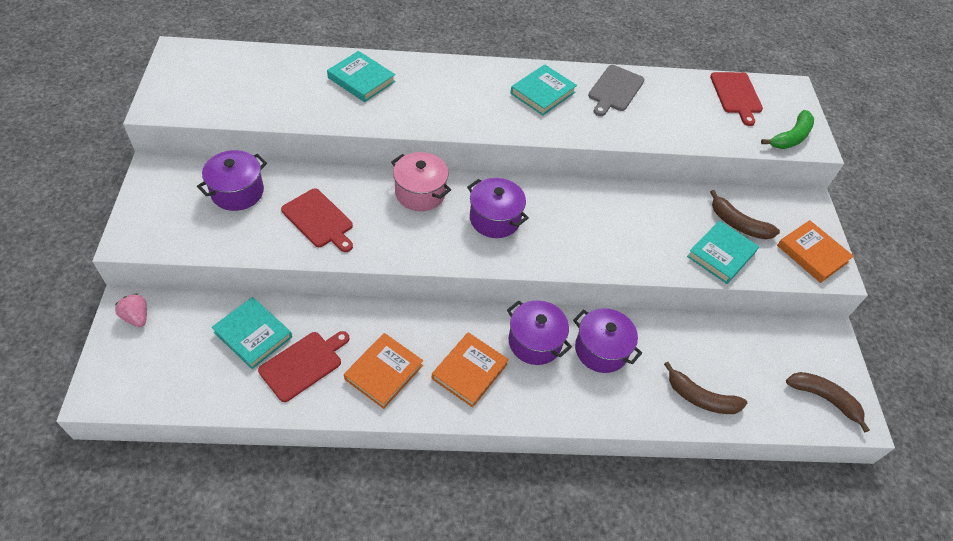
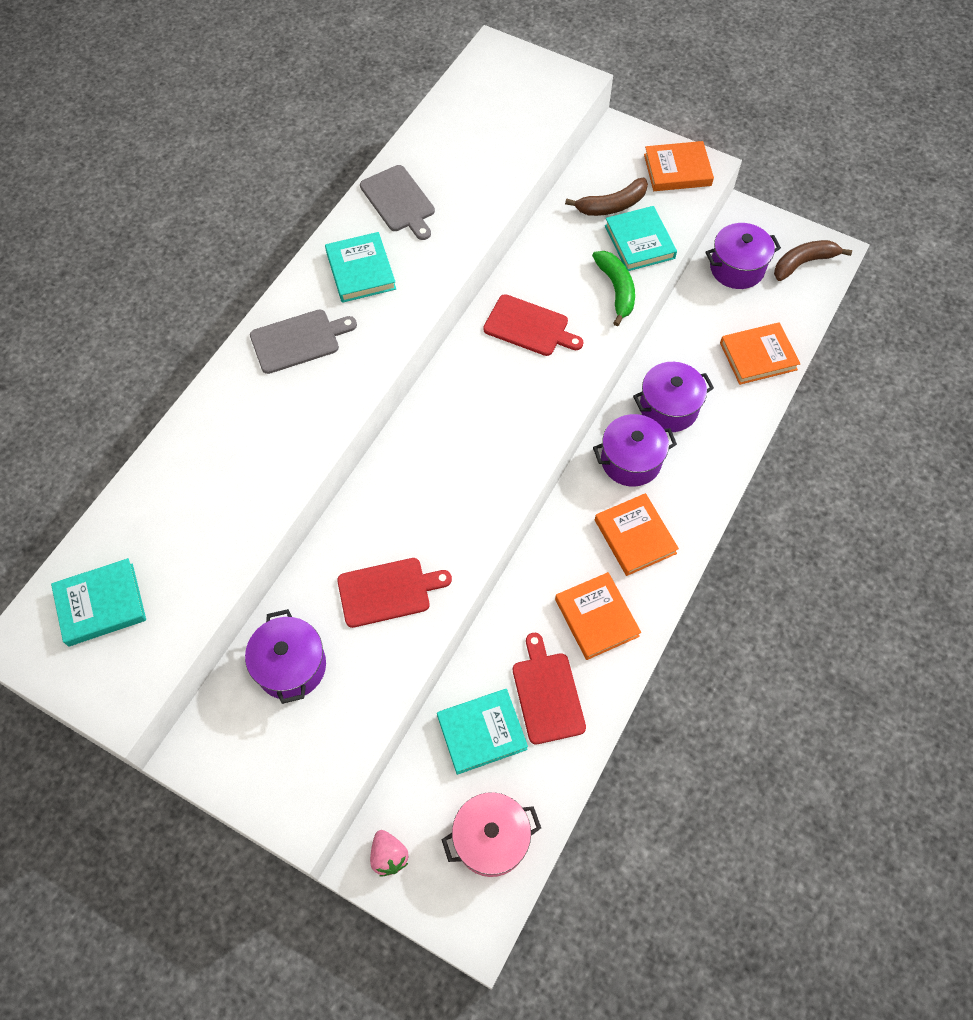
camera: 55 degrees left, 10 degrees up
pink strawberry [115,294,147,327] -> pink strawberry turned 105 degrees counterclockwise [370,830,408,877]
turquoise book [327,51,396,102] -> turquoise book moved to [51,558,146,646]
pink pot [391,152,451,211] -> pink pot moved to [441,792,541,877]
purple pot [467,178,529,238] -> purple pot moved to [705,223,781,289]
brown banana [664,362,747,414] -> orange book [720,322,801,385]
red cutting board [710,72,763,126] -> red cutting board moved to [483,294,583,356]
green banana [761,110,814,149] -> green banana moved to [592,251,635,326]
none -> grey cutting board [250,309,357,374]

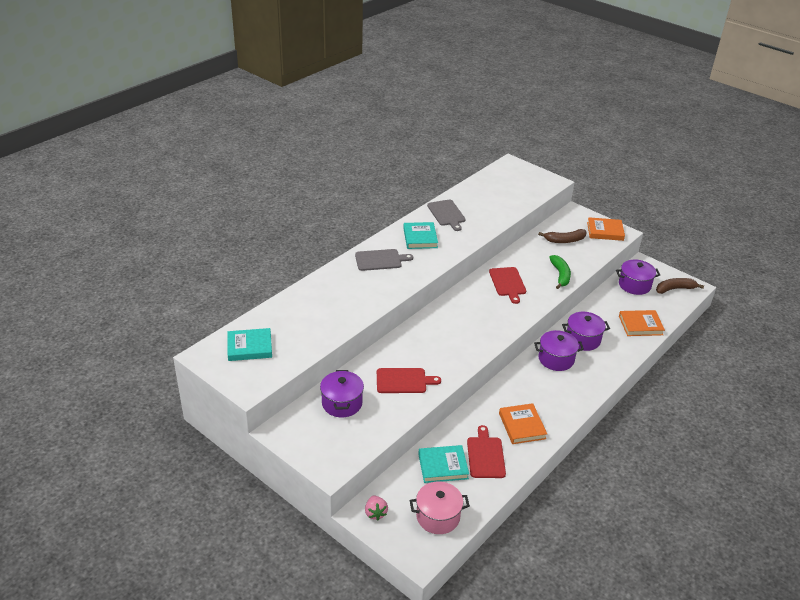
camera: 10 degrees right, 25 degrees down
red cutting board [483,294,583,356] -> red cutting board turned 45 degrees clockwise [489,267,526,304]
orange book [595,493,679,576] -> none
turquoise book [605,206,677,271] -> none

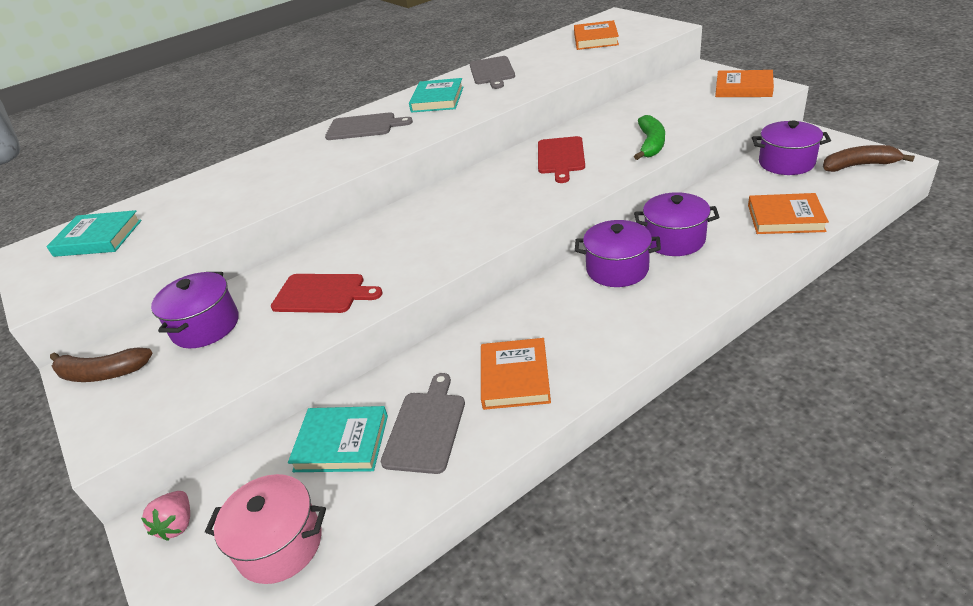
camera: 20 degrees right, 0 degrees up
red cutting board [467,425,506,478] -> grey cutting board [381,373,465,474]
brown banana [538,229,587,243] -> brown banana moved to [50,347,153,382]
none -> orange book [574,20,619,50]

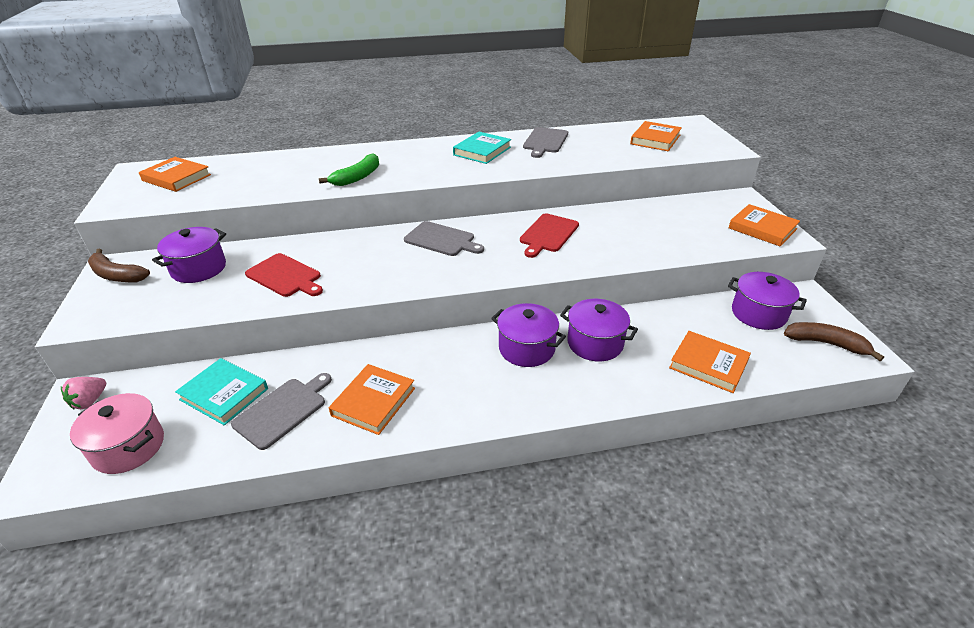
camera: 20 degrees right, 0 degrees up
turquoise book [46,210,142,257] -> orange book [139,157,211,192]
grey cutting board [325,112,413,140] -> grey cutting board moved to [404,221,484,256]
green banana [634,115,665,160] -> green banana moved to [319,153,379,186]

